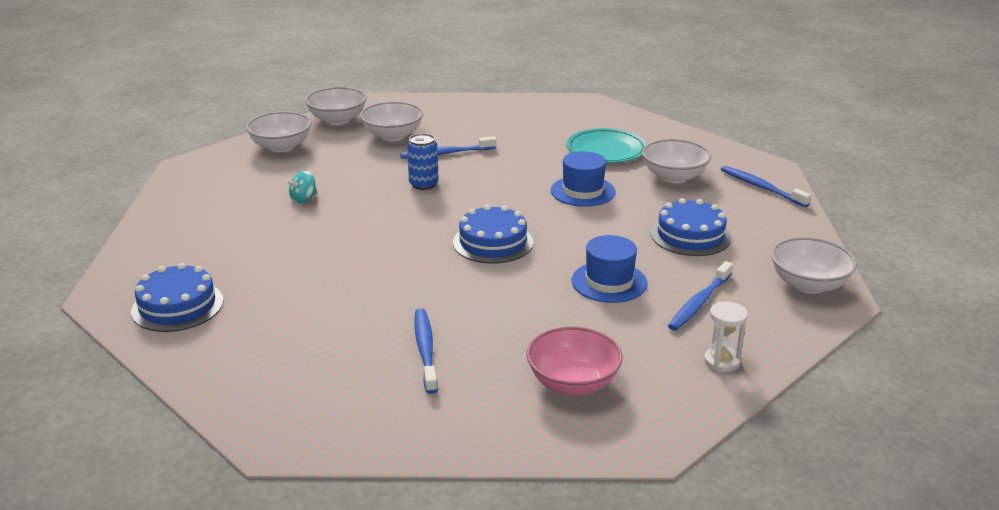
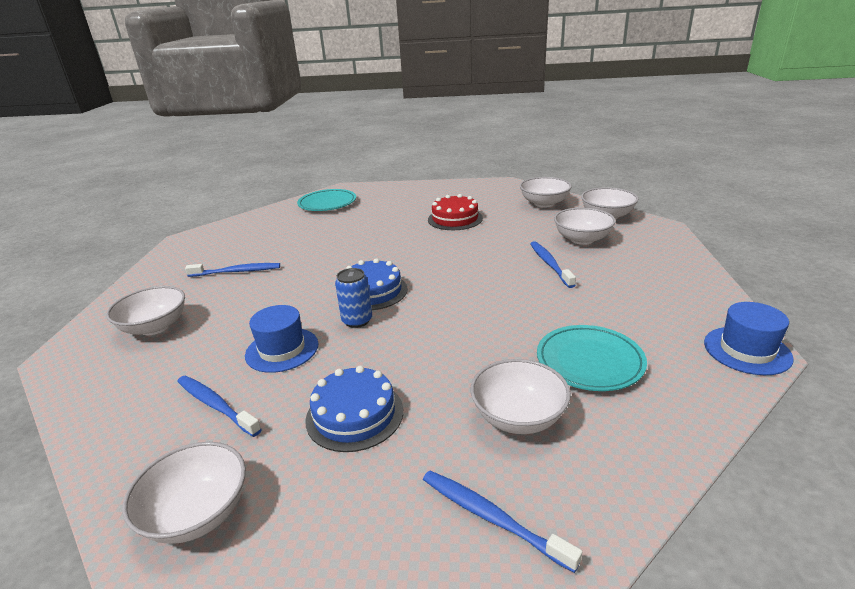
camera: 95 degrees right, 0 degrees up
blue cake [131,263,224,332] -> turquoise plate [297,189,356,211]
turquoise spinning top [286,171,317,204] -> red cake [428,194,483,230]
blue can [407,133,439,190] -> blue can moved to [335,268,372,328]
pink bowl [526,327,623,395] -> white bowl [106,286,185,335]
blue hat [551,151,616,207] -> blue hat moved to [704,302,794,375]
white hourglass [704,301,748,372] -> none
blue toothbrush [721,166,811,207] -> blue toothbrush turned 105 degrees counterclockwise [423,471,582,573]

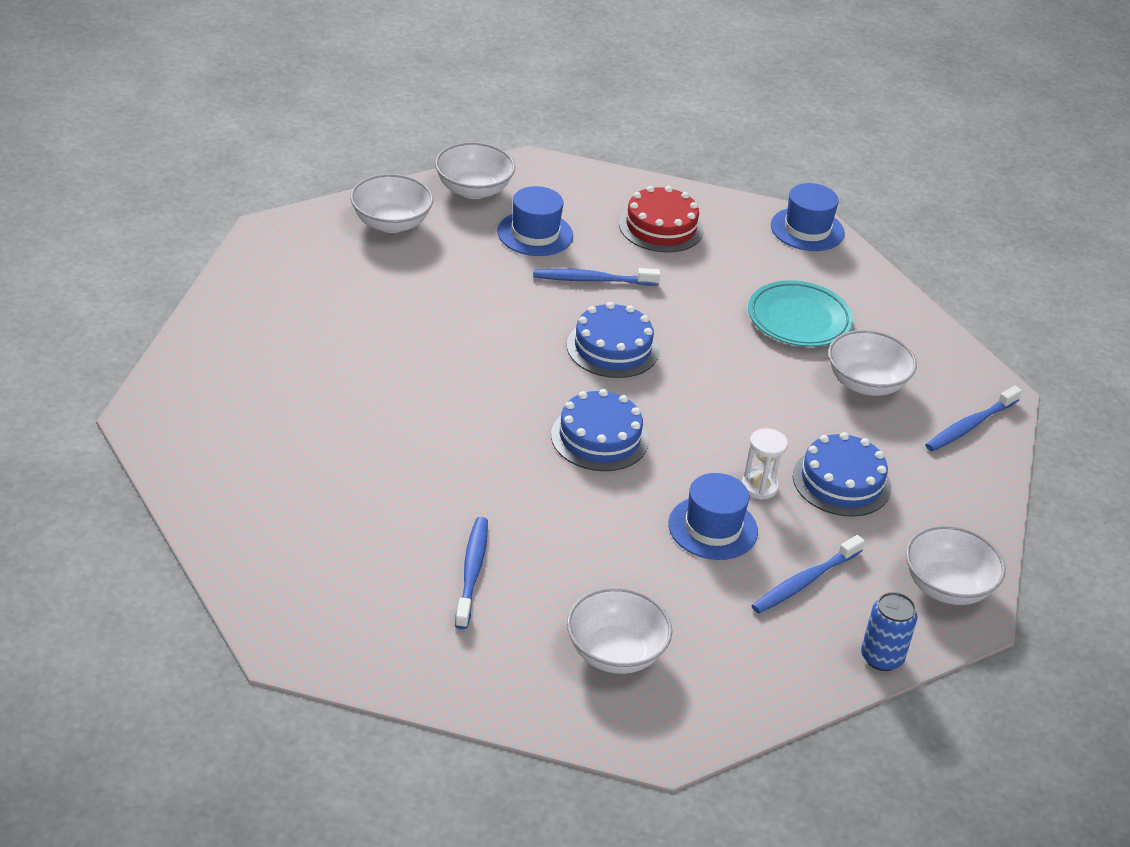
camera: 85 degrees left, 10 degrees up
turquoise plate [297,189,356,211] -> none
blue can [335,268,372,328] -> blue can moved to [861,592,917,671]
red cake [428,194,483,230] -> red cake moved to [619,186,704,253]
white bowl [554,208,616,245] -> blue hat [497,186,573,256]
none -> blue cake [567,302,659,378]
none -> white hourglass [742,428,788,500]

